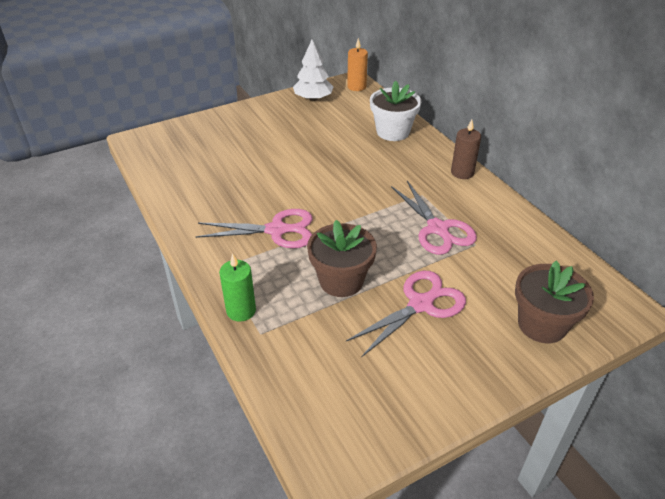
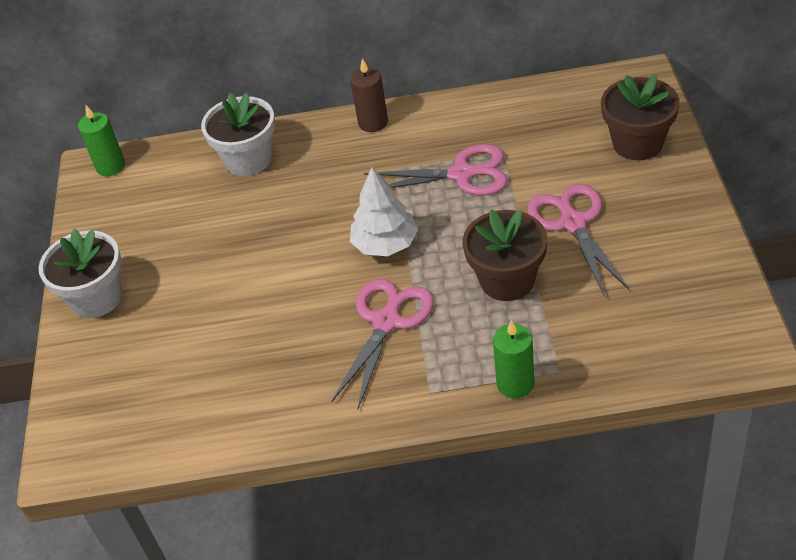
camera: 60 degrees left, 5 degrees up
white tree [293,39,333,101] -> white tree moved to [350,167,418,256]
orange candle [347,38,368,91] -> green candle [78,105,125,176]
none -> white flower pot [38,228,122,318]

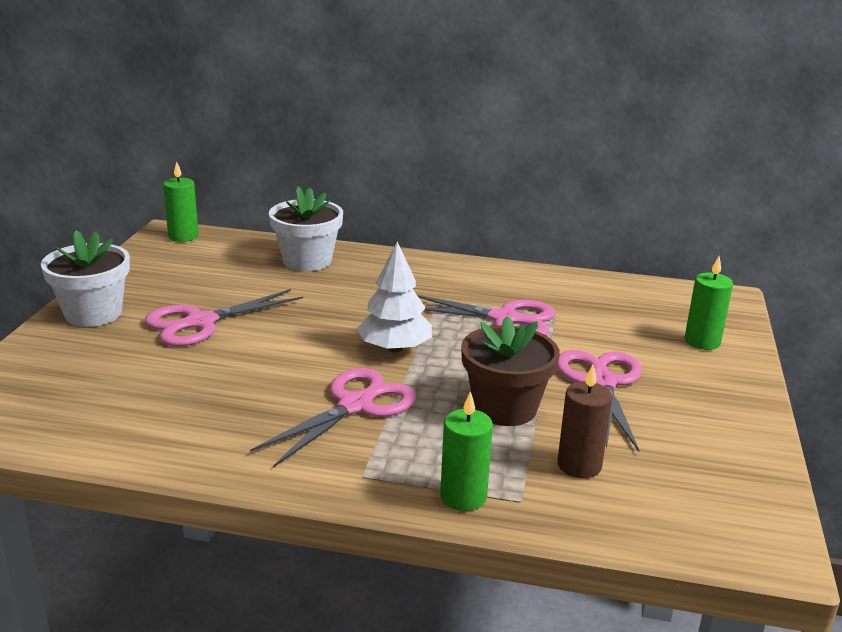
camera: 10 degrees right, 20 degrees down
brown candle [350,59,388,132] -> brown candle moved to [557,365,612,478]
brown flower pot [601,75,680,160] -> green candle [685,256,733,350]
none -> pink scissors [145,289,303,346]

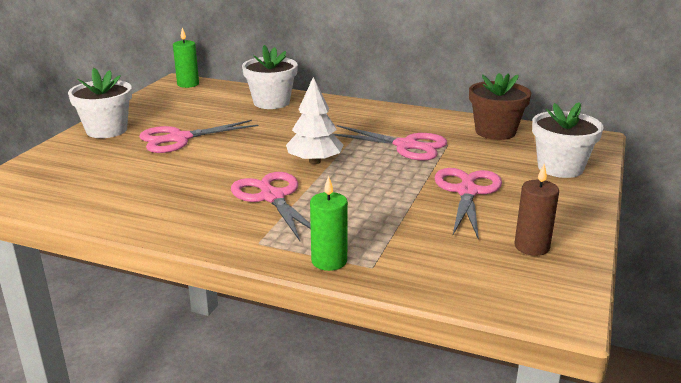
camera: 10 degrees right, 0 degrees up
pink scissors [250,368,417,468] -> pink scissors turned 75 degrees counterclockwise [231,172,311,241]
brown flower pot [461,316,560,426] -> brown flower pot moved to [469,73,531,140]
brown candle [557,365,612,478] -> brown candle moved to [514,164,559,256]
green candle [685,256,733,350] -> white flower pot [532,102,604,178]

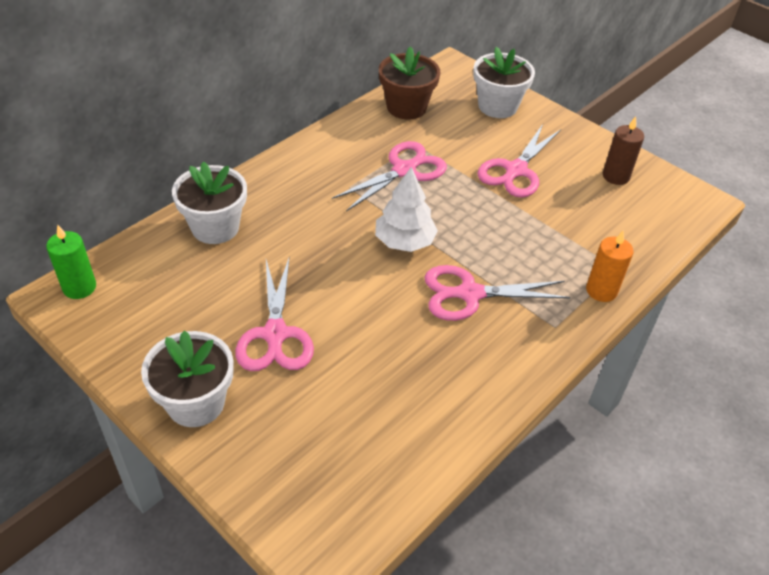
camera: 70 degrees left, 20 degrees up
green candle [310,176,348,271] -> orange candle [586,230,634,302]
pink scissors [434,168,502,240] -> pink scissors turned 90 degrees counterclockwise [477,124,561,198]

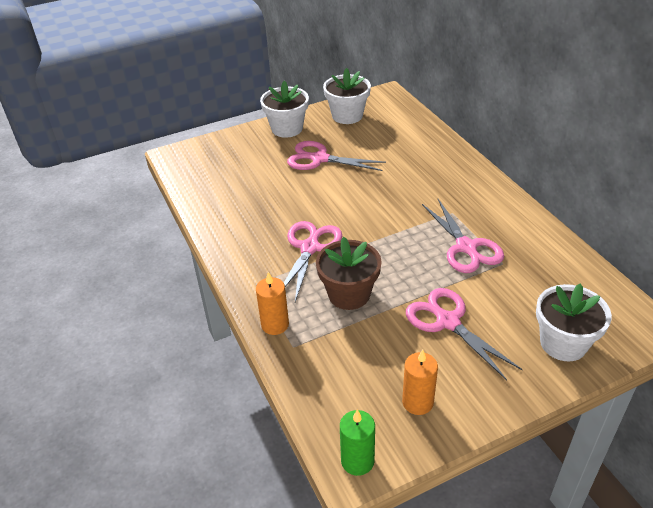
camera: 115 degrees right, 5 degrees down
green candle [46,224,96,299] -> green candle moved to [340,410,375,476]
white flower pot [172,161,247,244] -> white flower pot moved to [323,68,371,124]
white tree [375,167,438,252] -> none
brown flower pot [379,46,440,119] -> brown flower pot moved to [316,237,382,310]
brown candle [603,116,644,185] -> orange candle [402,350,438,415]

